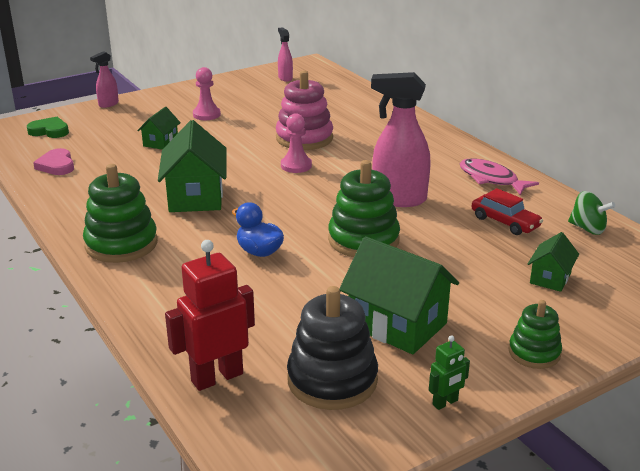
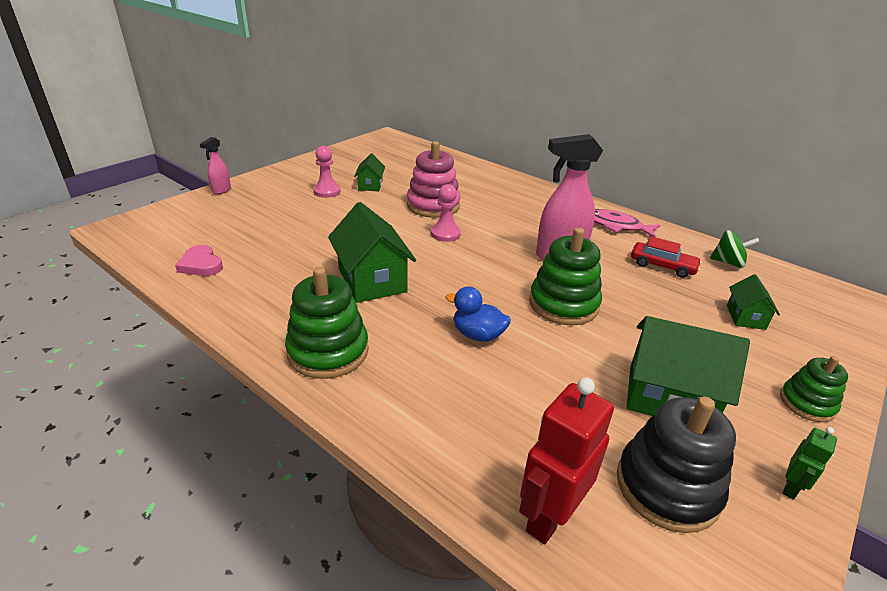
camera: 20 degrees left, 5 degrees up
green heart [27,117,69,138] -> none
green house [137,107,181,150] -> green house moved to [354,154,385,191]
pink spray bottle [278,27,293,82] -> none

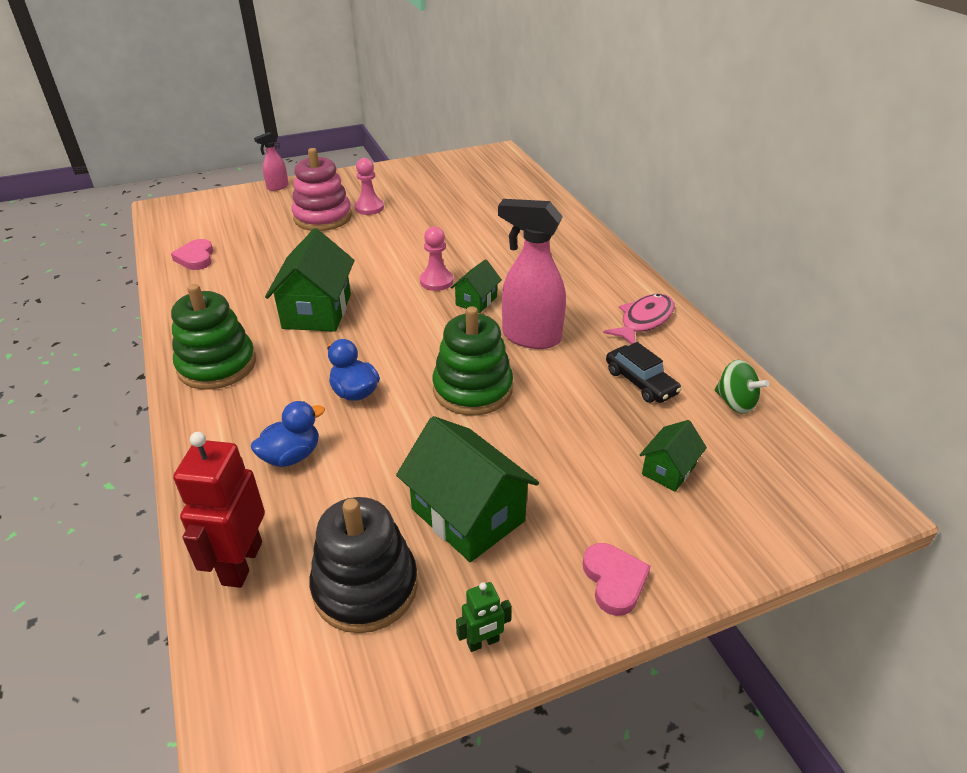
camera: 30 degrees right, 5 degrees up
green house [354,154,385,191] -> green house moved to [451,259,502,313]
pink stacking toy [407,141,461,218] -> pink stacking toy moved to [292,148,352,231]
red robot [519,377,614,544] -> red robot turned 60 degrees counterclockwise [173,432,265,588]
pink fish [594,209,660,237] -> pink fish turned 75 degrees clockwise [603,294,675,344]
red car [631,236,702,278] -> black car [606,342,682,403]
green stacking toy [780,356,848,422] -> pink heart [583,543,651,616]
none -> blue duck [251,401,325,467]

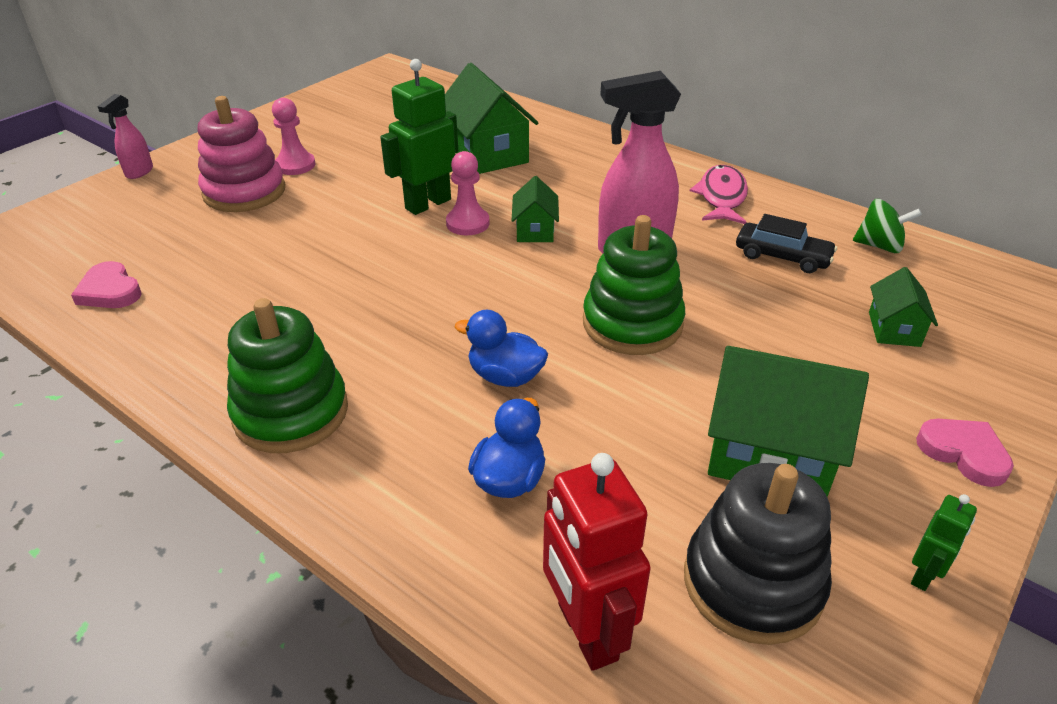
camera: 30 degrees left, 0 degrees up
green house [265,228,355,332] -> green house moved to [445,63,538,174]
none -> green robot [380,59,458,215]

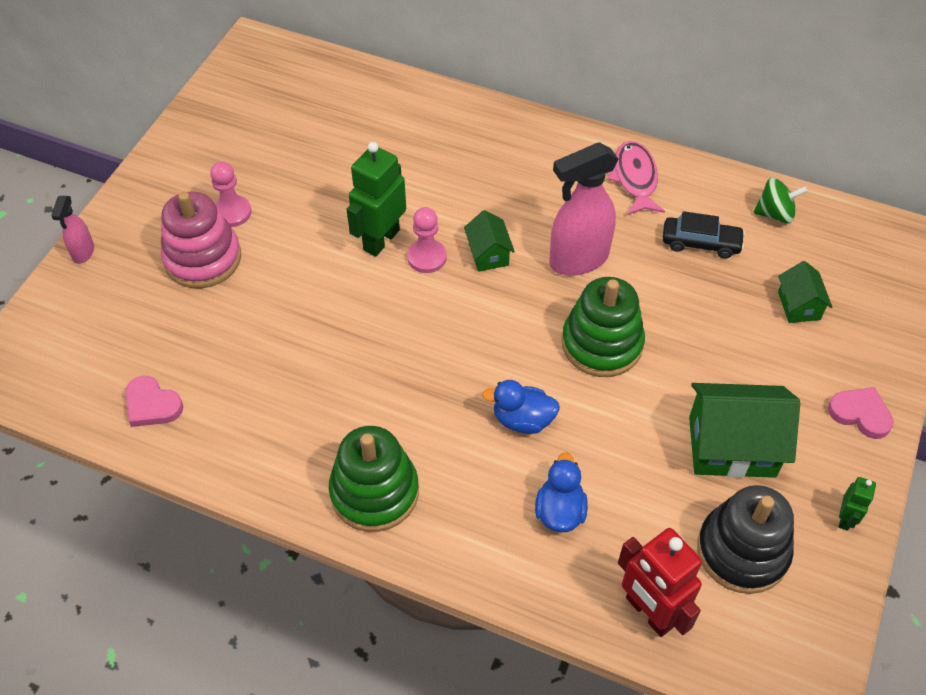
camera: 15 degrees left, 15 degrees up
green house [445,63,538,174] -> none

